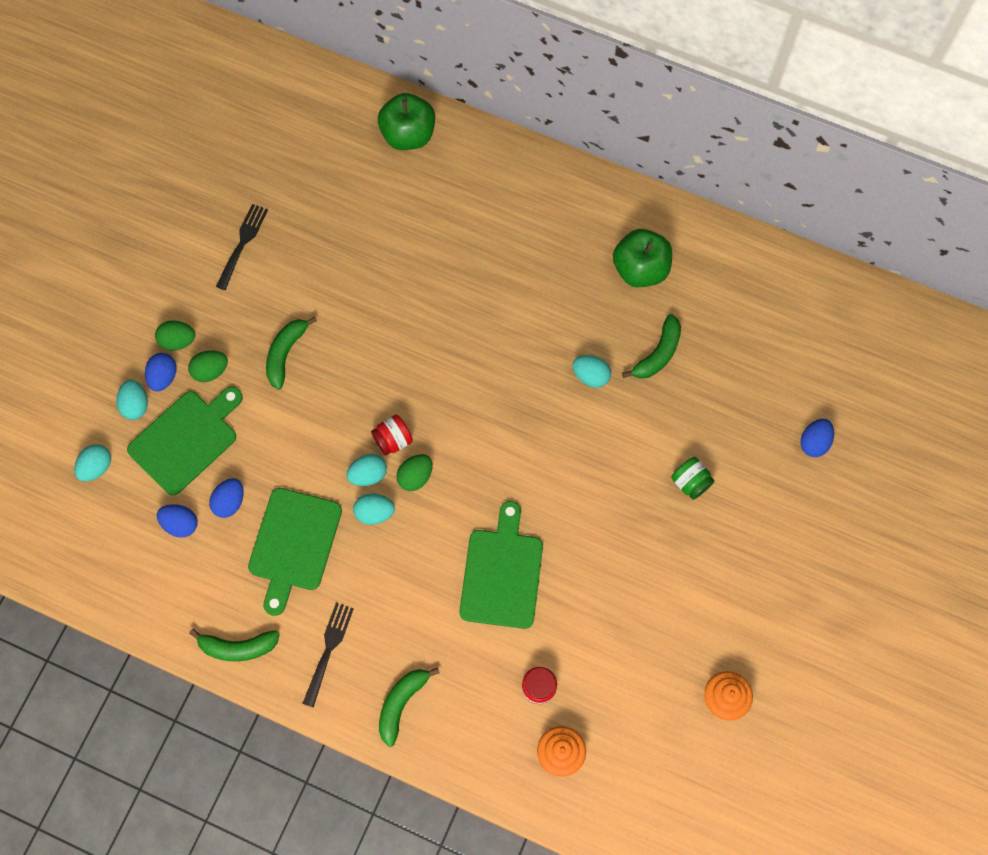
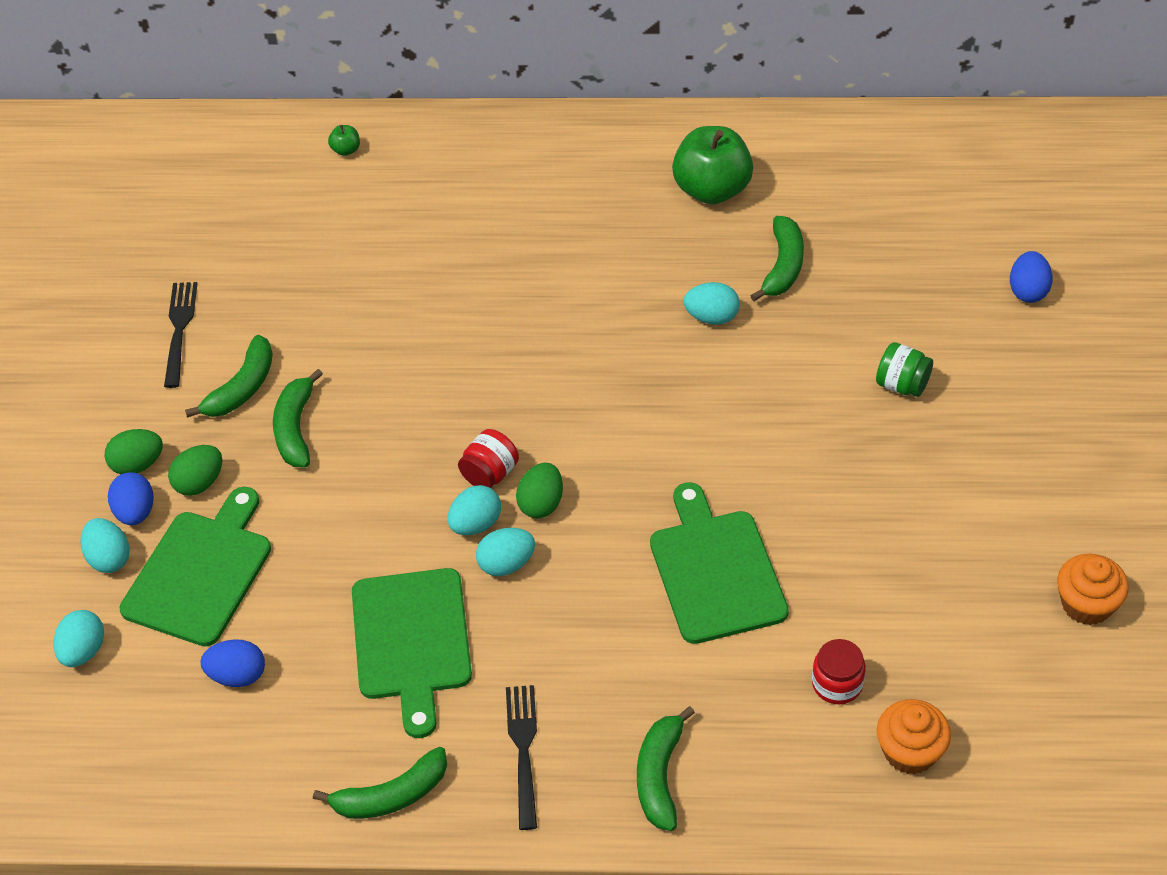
camera: 20 degrees left, 20 degrees down
blue egg [209,478,244,518] -> none
green apple [378,93,435,150] -> green apple [328,125,360,156], size x0.41
none -> green banana [185,335,273,418]

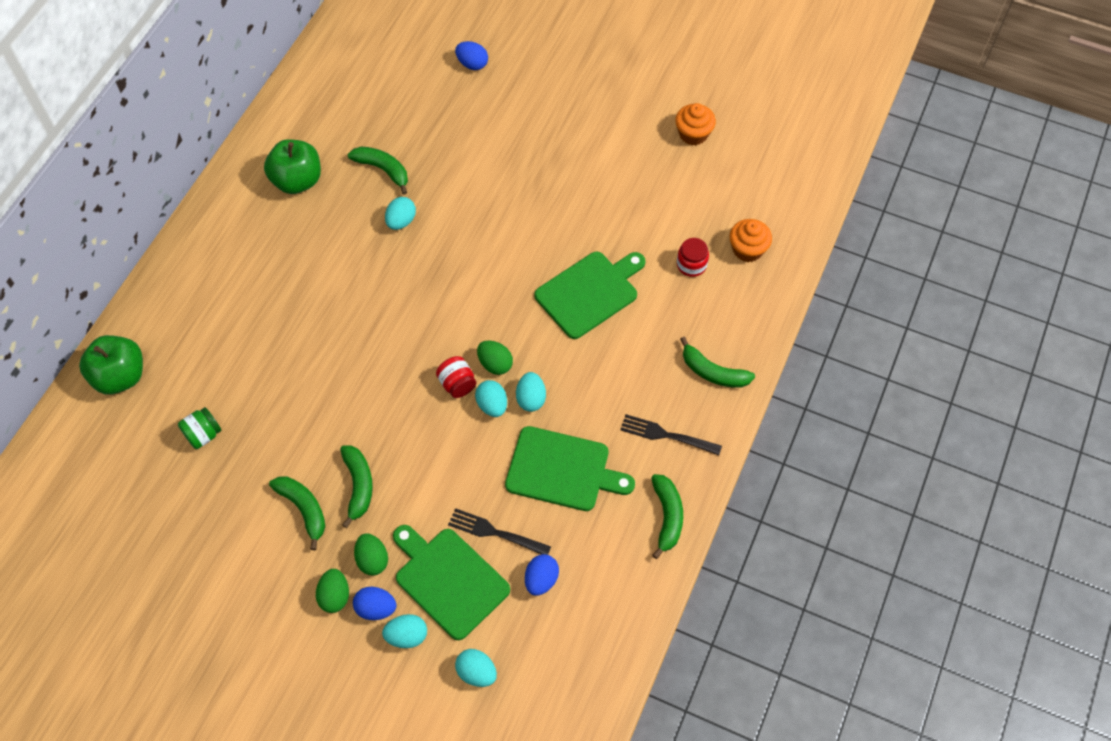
camera: 70 degrees left, 10 degrees up
black fork [164,282,197,388] -> black fork moved to [448,508,551,555]
green banana [273,369,323,467] -> green banana turned 120 degrees counterclockwise [340,445,373,528]
green apple [328,125,360,156] -> green apple [79,335,143,395], size x2.46
green cutting board [650,482,789,644] -> green cutting board turned 135 degrees clockwise [534,252,646,339]
green jar [876,342,933,397] -> green jar moved to [178,407,222,449]

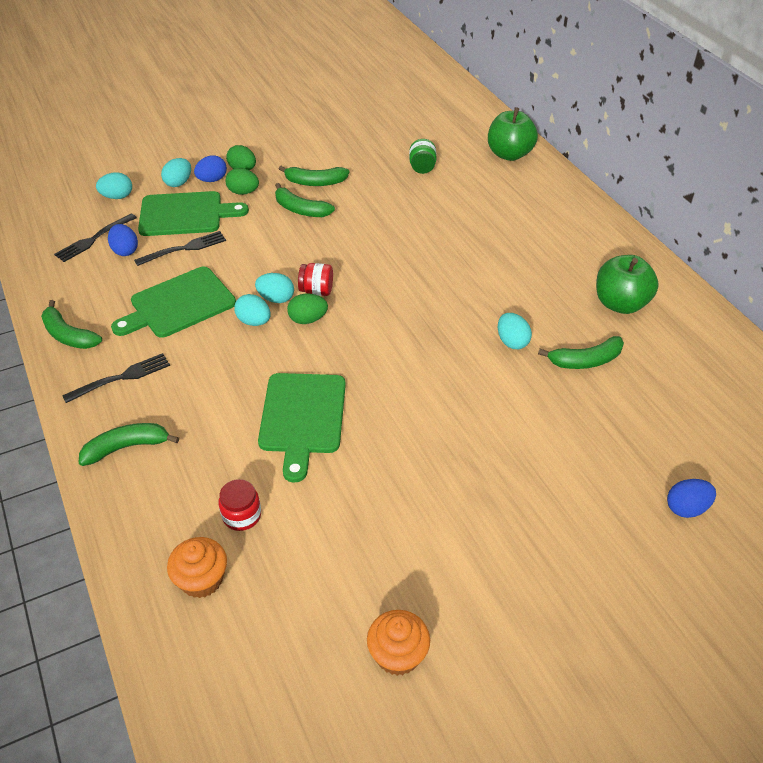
camera: 130 degrees right, 15 degrees down
none -> black fork [54,213,137,262]

